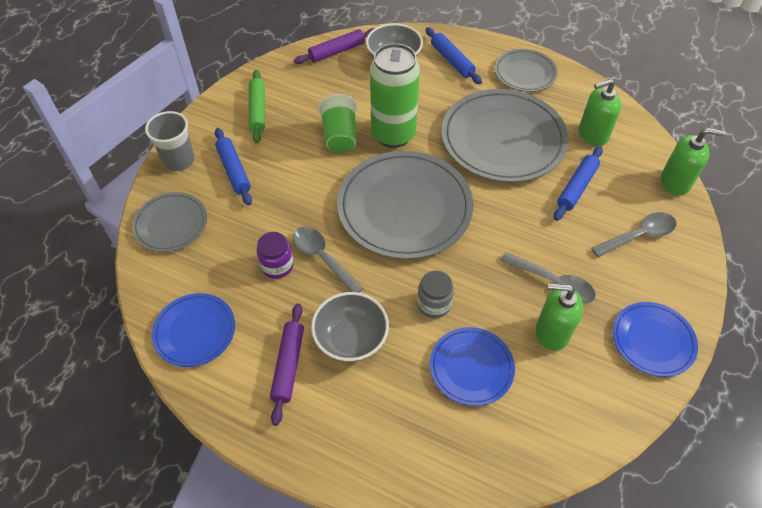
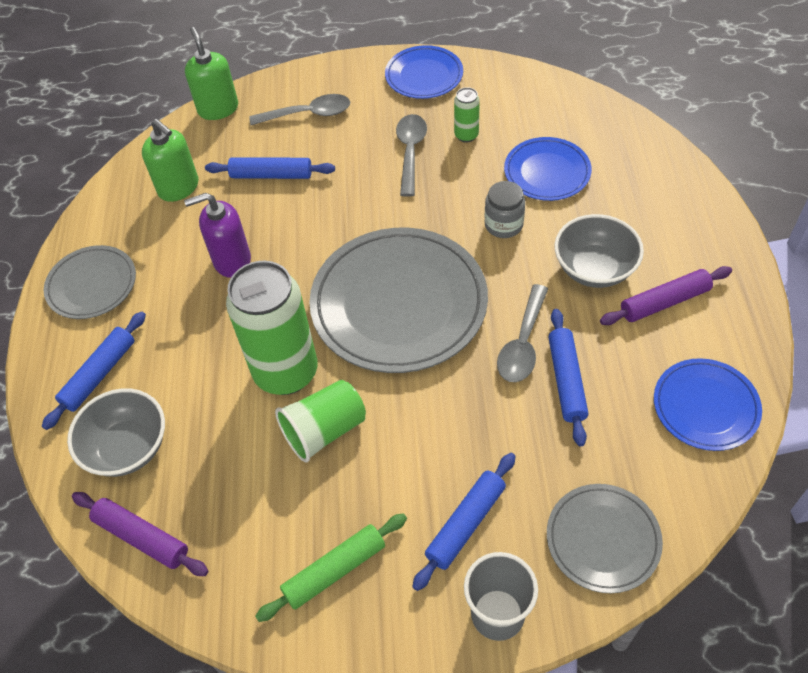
camera: 115 degrees left, 0 degrees up
purple jar [257,232,294,279] -> blue rolling pin [548,309,588,446]
grey plate [441,89,569,183] -> purple soap dispenser [184,193,251,278]
green soap dispenser [536,283,583,351] -> green can [454,87,480,143]
grey spoon [591,212,676,258] -> grey spoon turned 135 degrees clockwise [249,94,350,125]

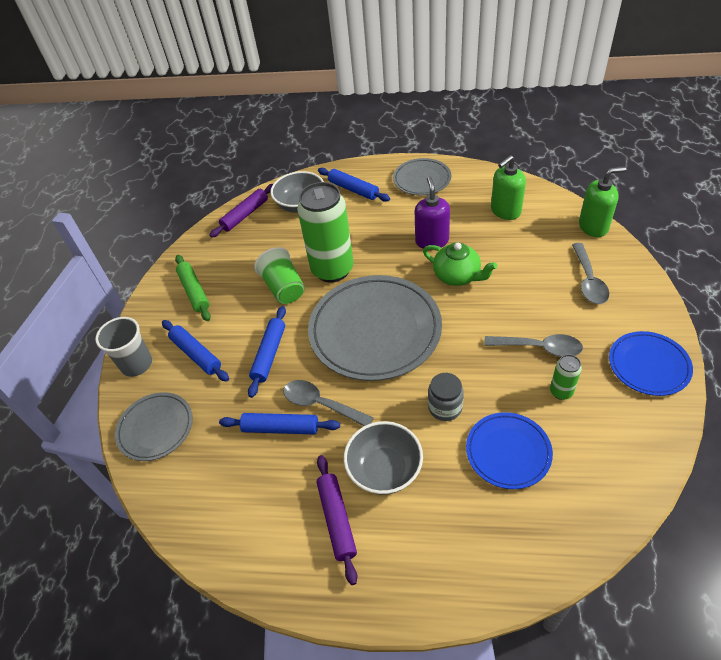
camera: 100 degrees right, 5 degrees down
blue rolling pin [205,157,335,179] -> blue rolling pin moved to [248,306,286,398]
blue plate [654,358,762,451] -> none
none -> green teapot [423,243,497,286]

